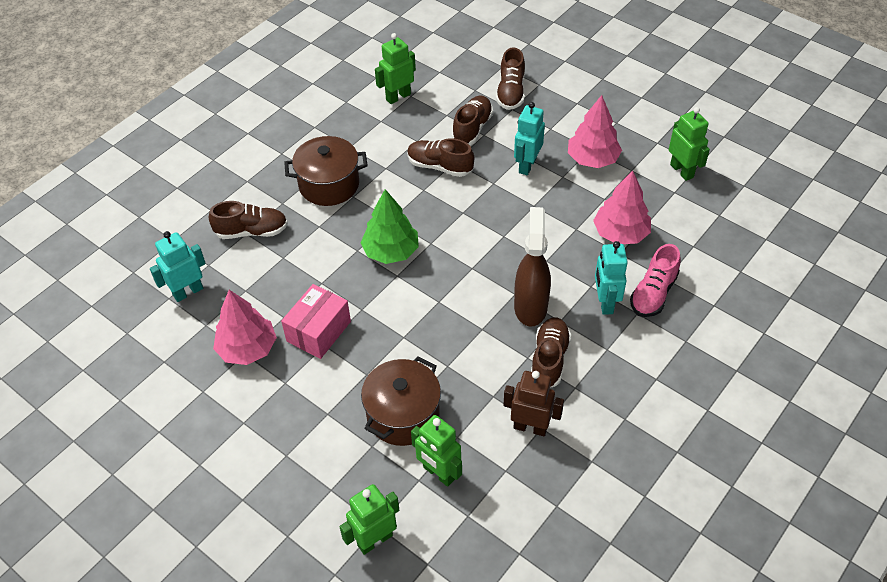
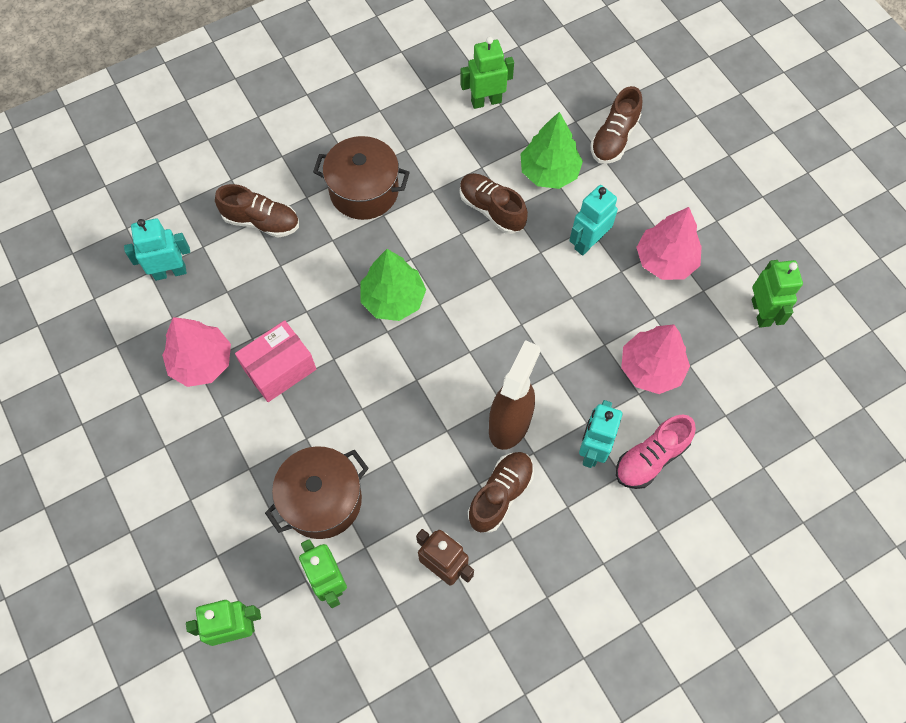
camera: 20 degrees right, 15 degrees up
brown shoe [452,96,493,145] -> green tree [520,112,583,189]

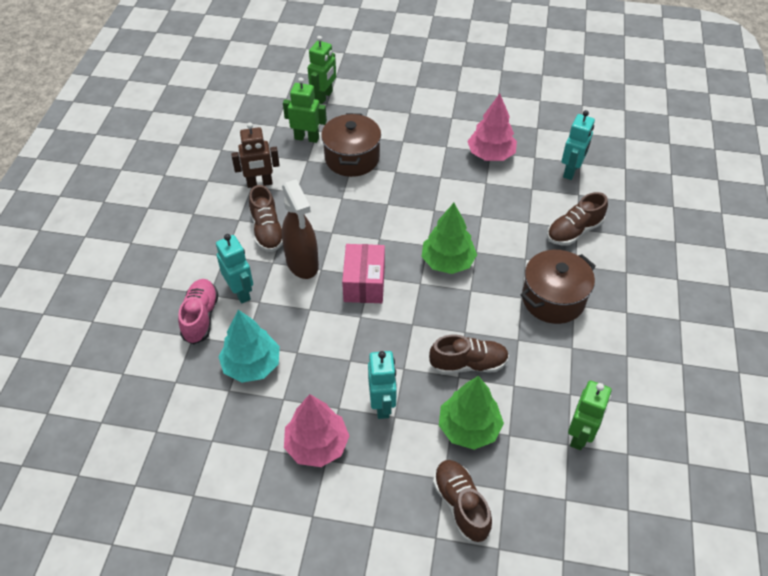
camera: 130 degrees right, 15 degrees down
pink box [235,320,316,402] -> pink box moved to [342,244,385,303]
pink tree [621,324,690,394] -> turquoise tree [218,310,280,383]
green robot [752,260,803,328] -> none

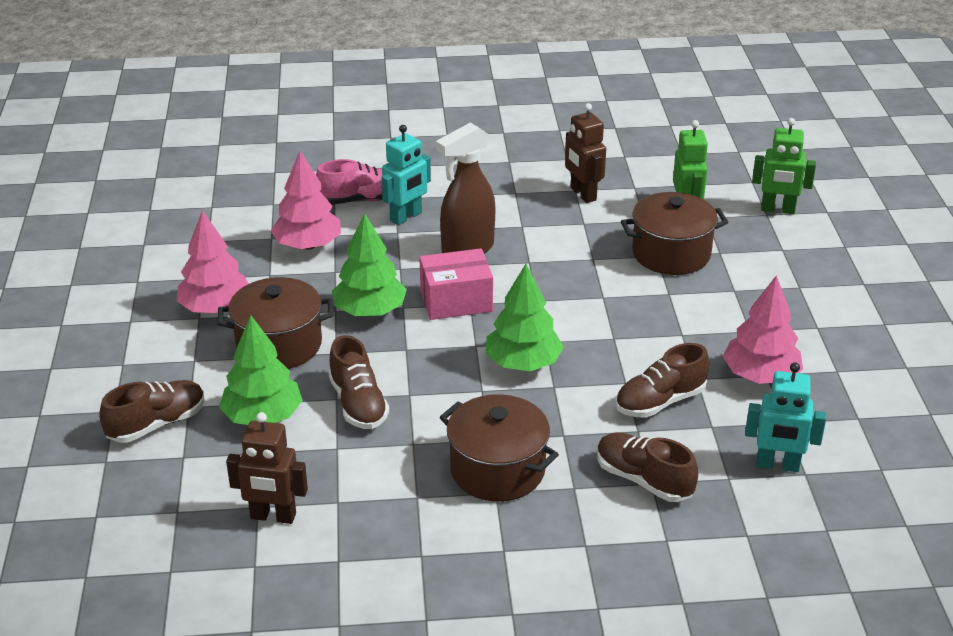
camera: 75 degrees right, 15 degrees down
turquoise tree [218,310,280,383] -> pink tree [271,151,341,250]
brown shoe [249,185,283,252] -> brown shoe moved to [615,343,709,418]
turquoise robot [368,351,397,419] -> brown pot [218,277,334,369]
green robot [568,380,611,450] -> brown robot [226,412,308,524]
none -> green tree [332,213,407,316]

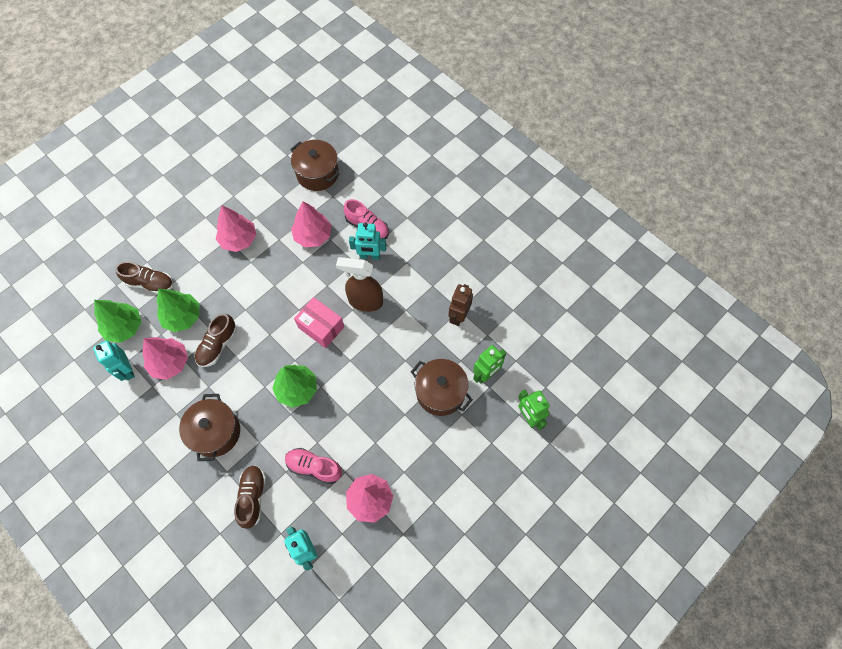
camera: 50 degrees right, 30 degrees up
brown pot [218,277,334,369] -> brown pot moved to [290,140,340,191]
brown robot [226,412,308,524] -> turquoise robot [93,341,135,381]
green tree [332,213,407,316] -> green tree moved to [94,300,141,343]
brown shoe [615,343,709,418] -> pink shoe [285,448,342,484]
none -> pink tree [142,337,188,380]

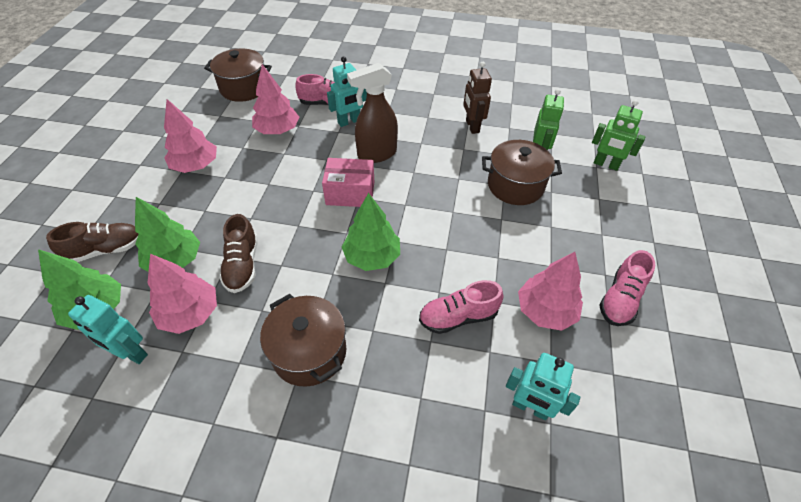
camera: 35 degrees left, 15 degrees down
brown shoe [234,465,266,529] -> none
none -> pink shoe [599,250,655,326]

